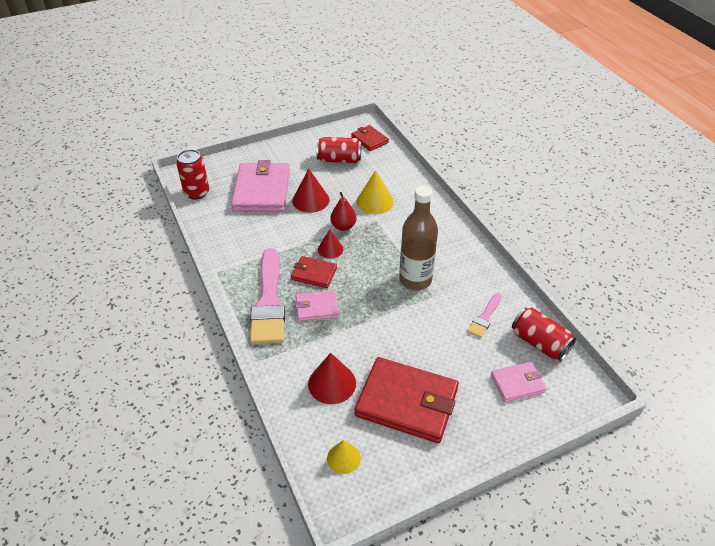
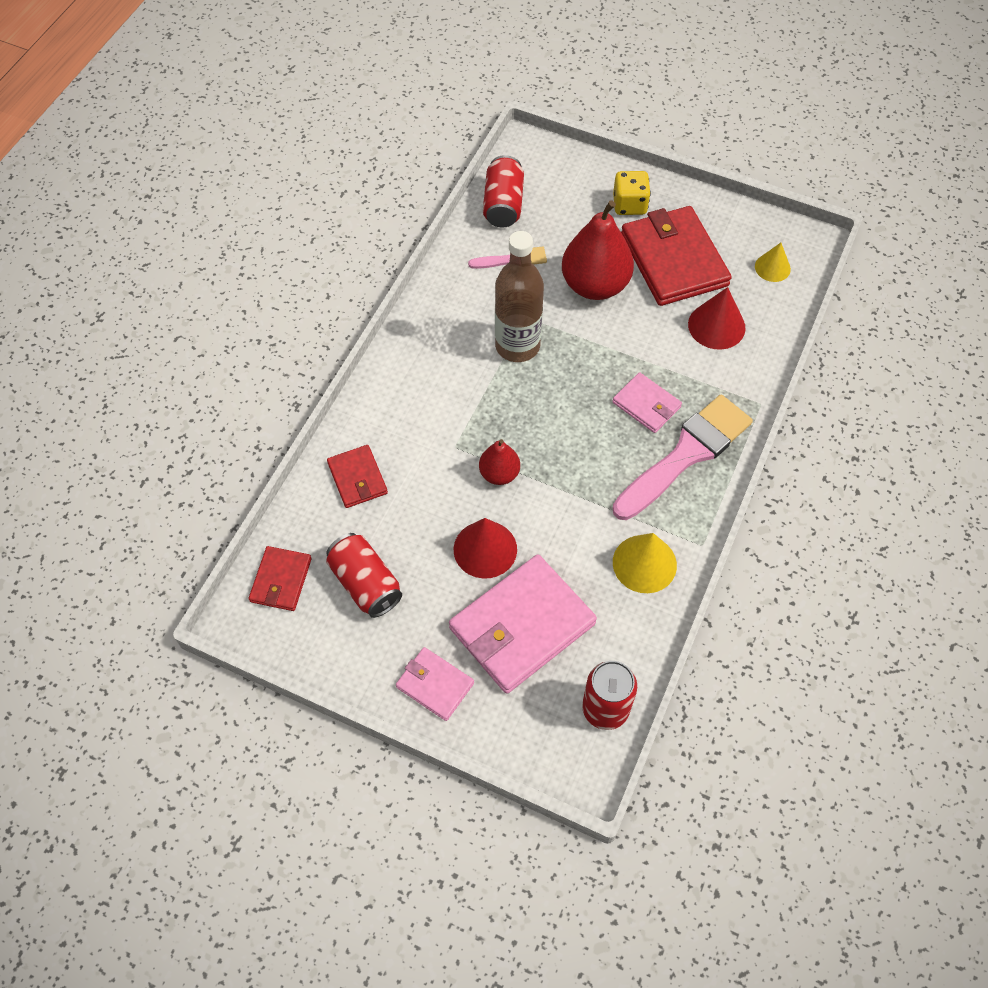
camera: 130 degrees left, 15 degrees up
red wallet [291,256,337,288] -> red wallet moved to [327,445,388,508]
red cone [318,229,343,259] -> none
yellow cone [356,170,394,214] -> yellow cone moved to [613,533,677,593]
pink wallet [491,362,547,402] -> pink wallet moved to [396,647,474,721]
none -> red pear [562,200,634,300]
none -> yellow dice [613,171,651,215]

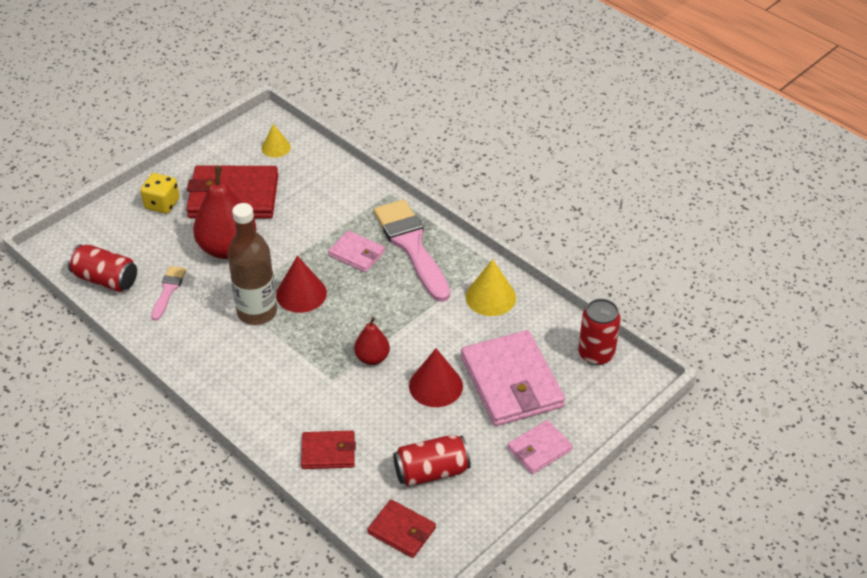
camera: 70 degrees left, 15 degrees down
pink wallet [612,372,682,433] -> pink wallet turned 60 degrees clockwise [328,230,385,272]
red cone [688,287,746,349] -> red cone moved to [276,256,327,313]

